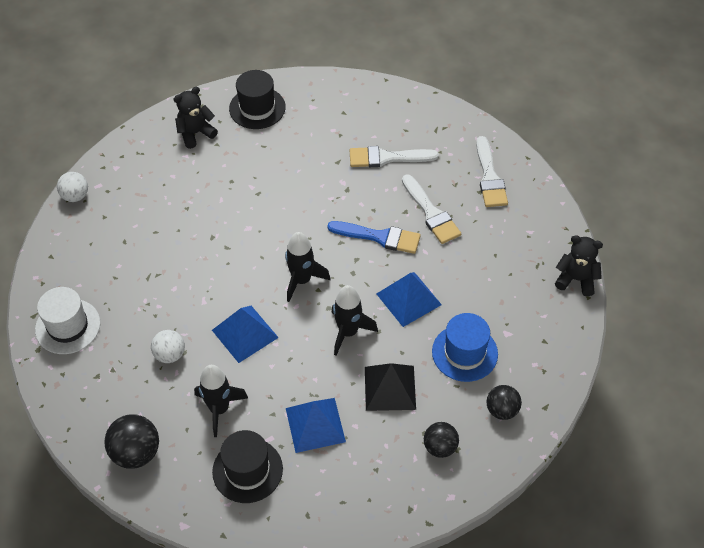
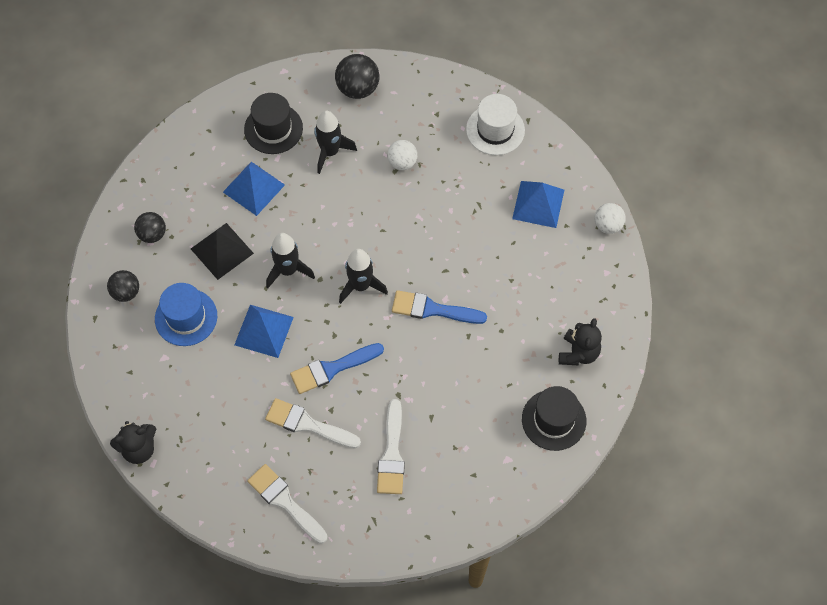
camera: 140 degrees right, 10 degrees up
blue pyramid [212,306,279,363] -> blue pyramid moved to [512,181,564,228]
white brush [350,146,439,167] -> white brush turned 135 degrees clockwise [377,399,405,494]
none -> blue brush [392,290,487,324]

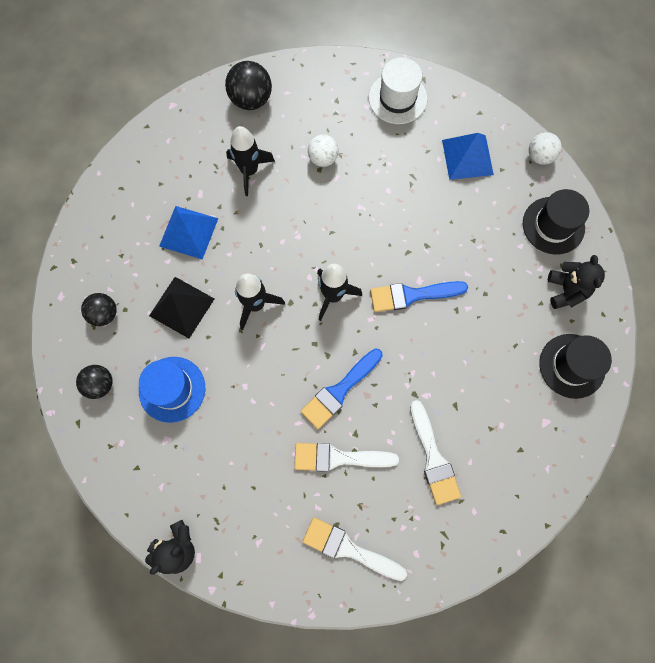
camera: 20 degrees left, 10 degrees up
blue pyramid [234,305,294,358] -> none
black hat [244,93,303,154] -> black hat moved to [523,189,589,255]

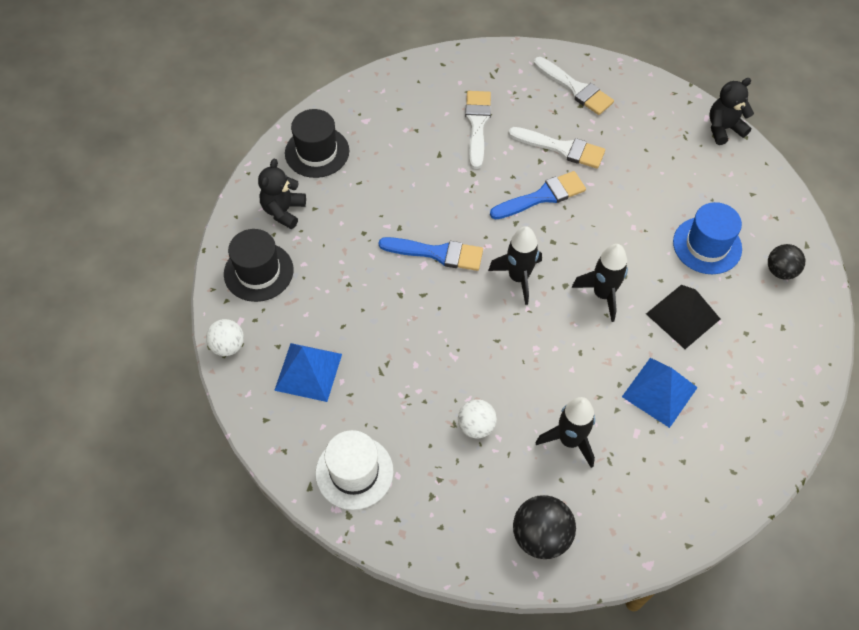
camera: 160 degrees left, 15 degrees down
black ball [81,293,117,326] -> none

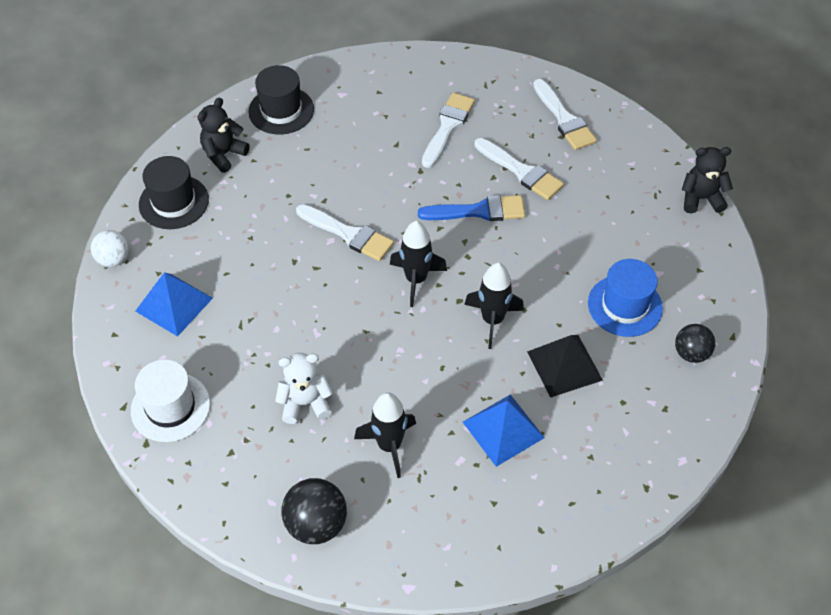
camera: 20 degrees right, 5 degrees down
blue brush [379,237,483,271] -> white brush [296,204,394,261]
white ball [458,399,497,438] -> white teddy bear [275,353,333,424]

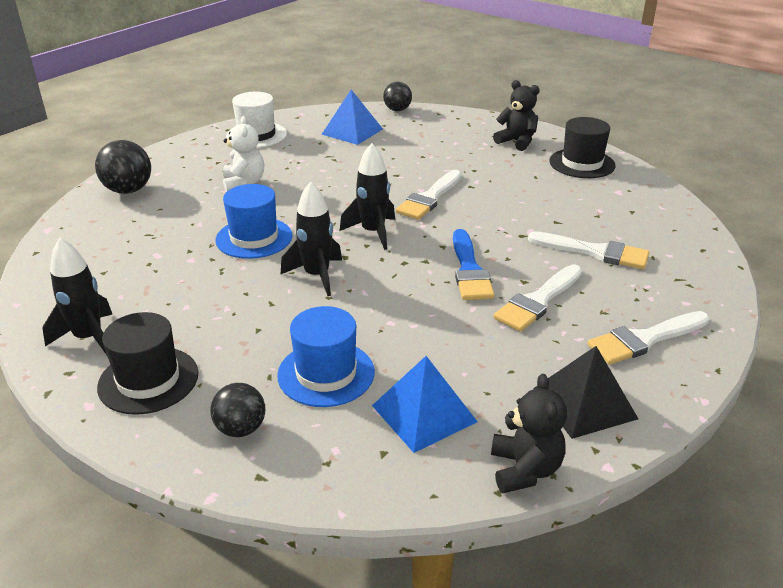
camera: 90 degrees right, 20 degrees down
white ball [91,230,129,267] -> black ball [383,82,412,111]
black hat [139,156,209,229] -> black hat moved to [97,312,199,415]
black rocket [354,392,416,478] -> black rocket moved to [43,238,112,355]
blue pyramid [463,394,545,467] -> blue pyramid moved to [372,356,478,453]
black pyramid [527,335,603,398] -> black pyramid moved to [533,346,638,439]
none -> blue hat [215,184,292,259]

